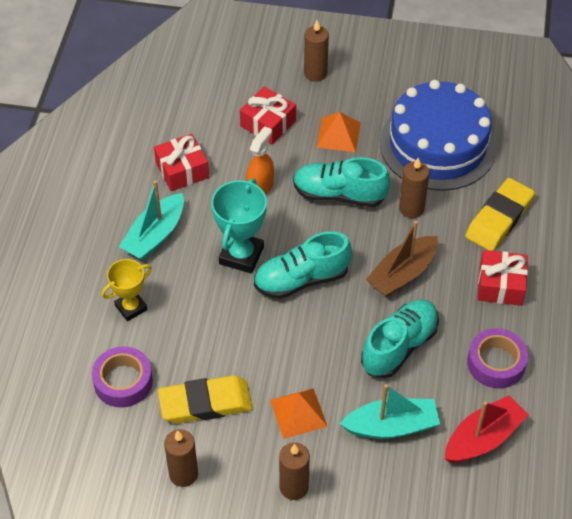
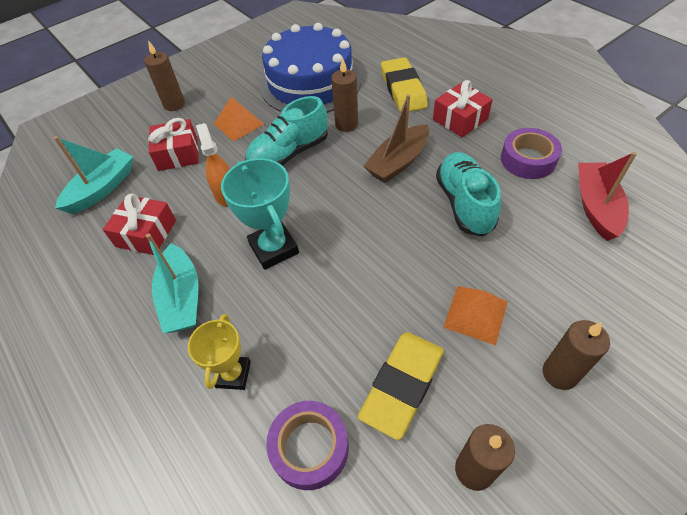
camera: 45 degrees left, 0 degrees up
turquoise shoe [254,231,352,299] -> none
turquoise boat [340,384,440,439] -> turquoise boat moved to [54,136,133,214]
brown boat [366,221,438,297] -> brown boat turned 45 degrees clockwise [363,94,429,183]

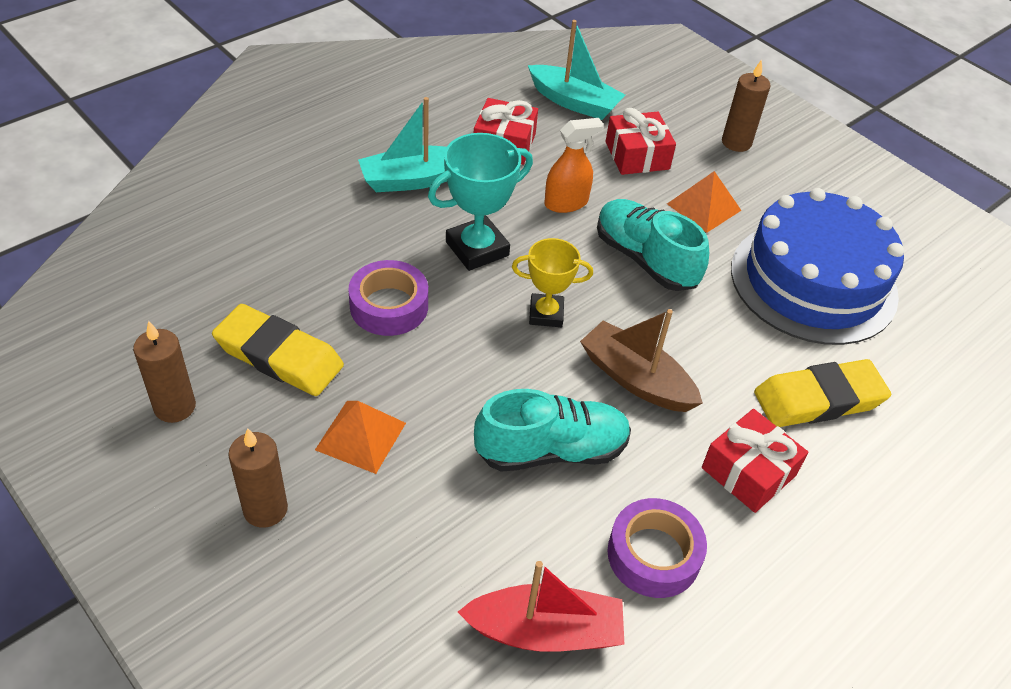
camera: 80 degrees right, 5 degrees down
yellow trophy [188,314,251,390] -> yellow trophy moved to [512,238,593,327]
purple tape [266,401,349,490] -> purple tape moved to [348,260,428,336]
brown candle [331,58,358,132] -> none

